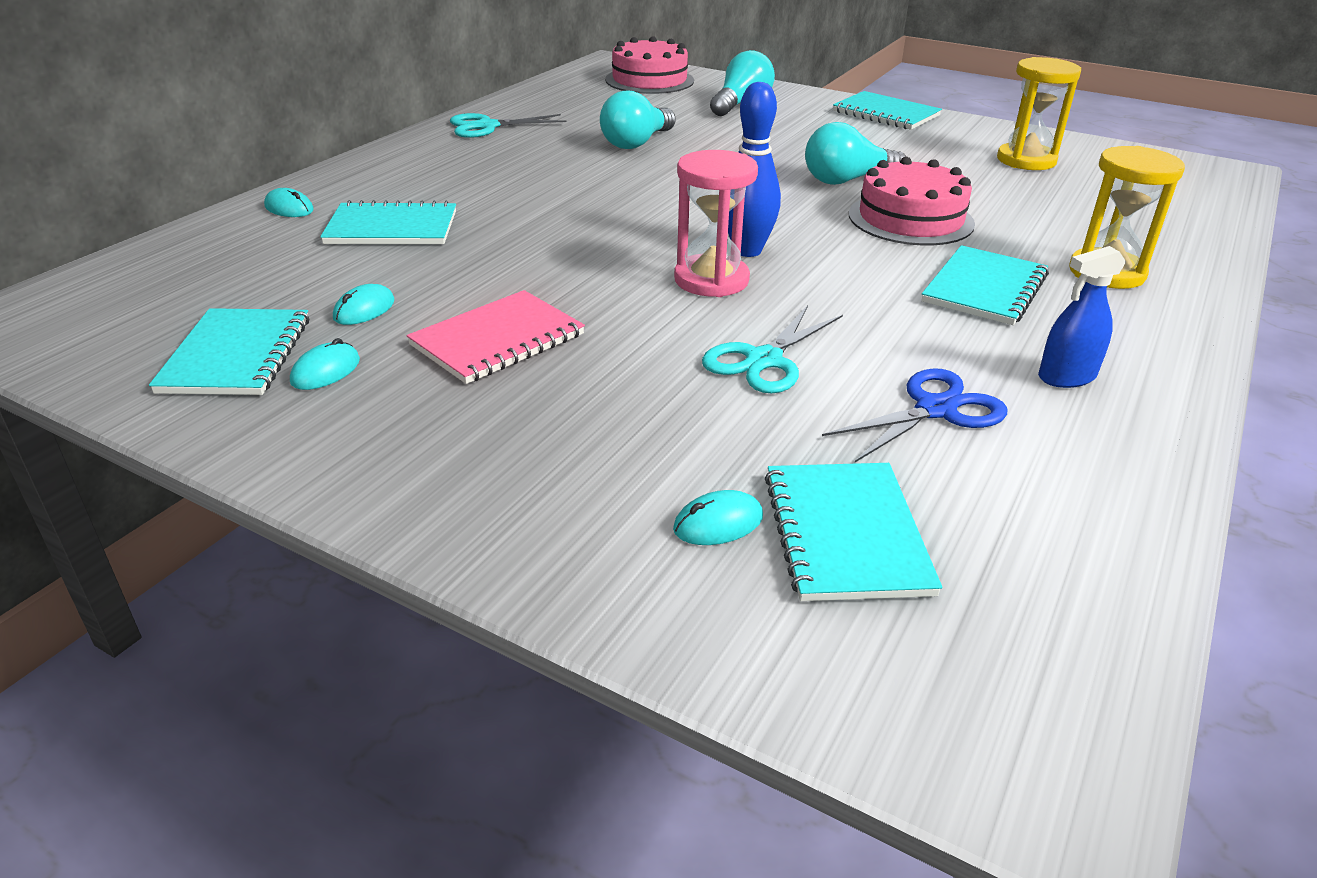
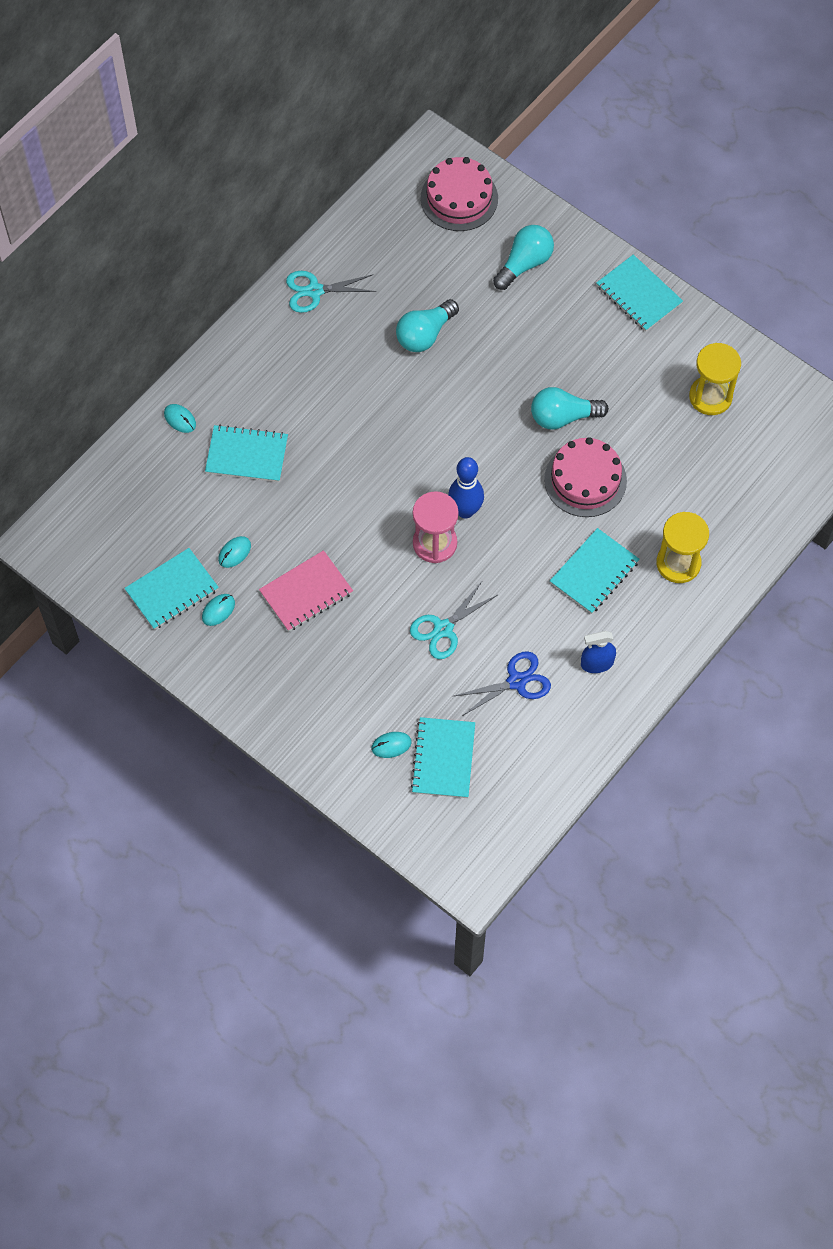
camera: 10 degrees right, 30 degrees up
turquoise notebook [149,308,310,395] -> turquoise notebook turned 45 degrees clockwise [124,548,219,630]

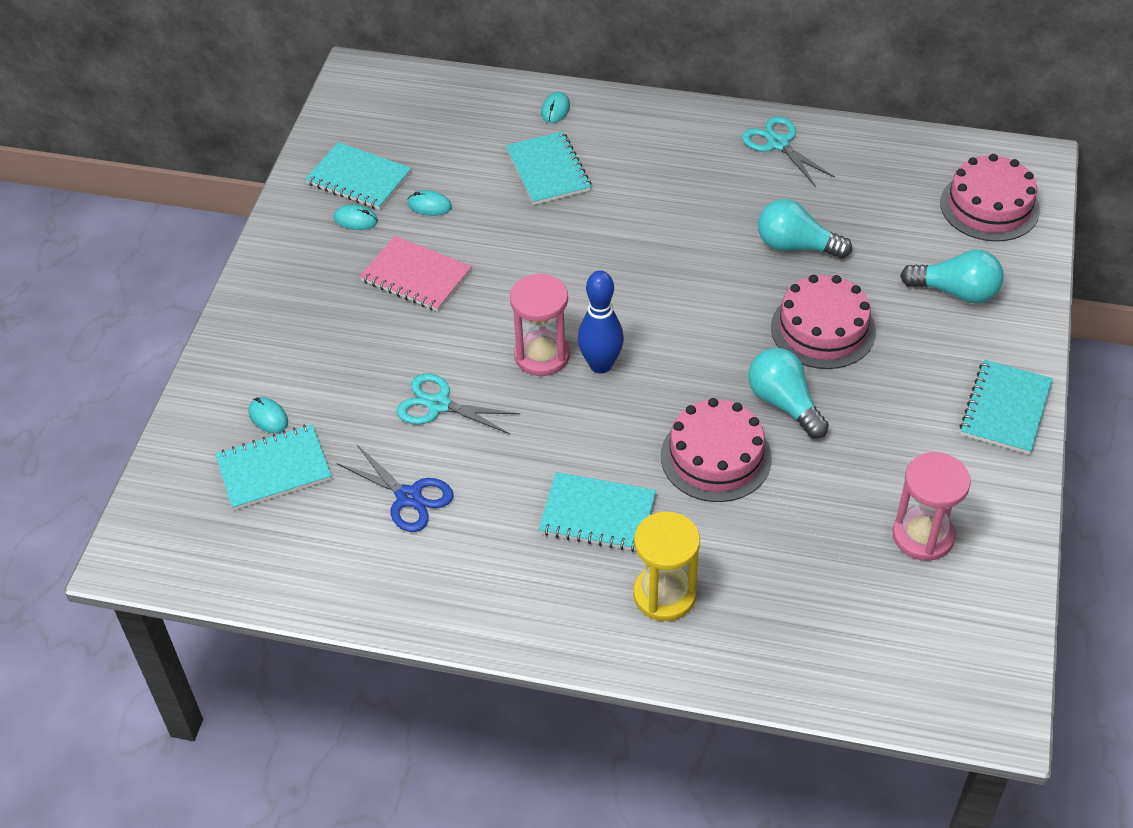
camera: 65 degrees right, 15 degrees down
blue spray bottle [581,631,616,673] -> none
yellow hourglass [689,343,741,415] -> pink hourglass [892,452,971,561]
none -> pink cake [771,275,876,369]

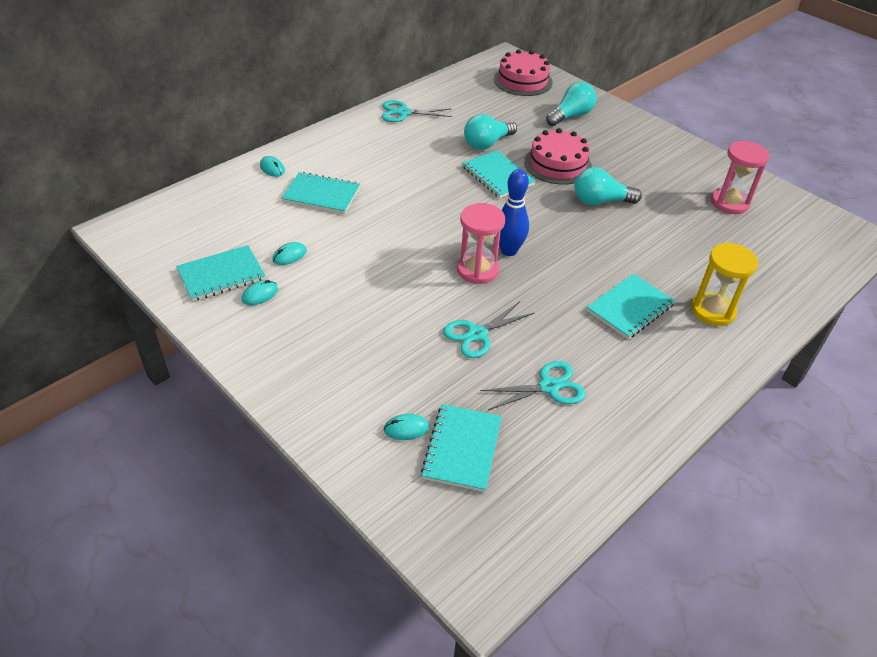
camera: 60 degrees left, 5 degrees down
blue scissors [337,445,454,532] -> turquoise scissors [480,361,586,410]
pink notebook [360,236,472,312] -> none
pink cake [661,398,772,502] -> none
turquoise notebook [960,360,1053,455] -> turquoise notebook moved to [462,150,536,198]

